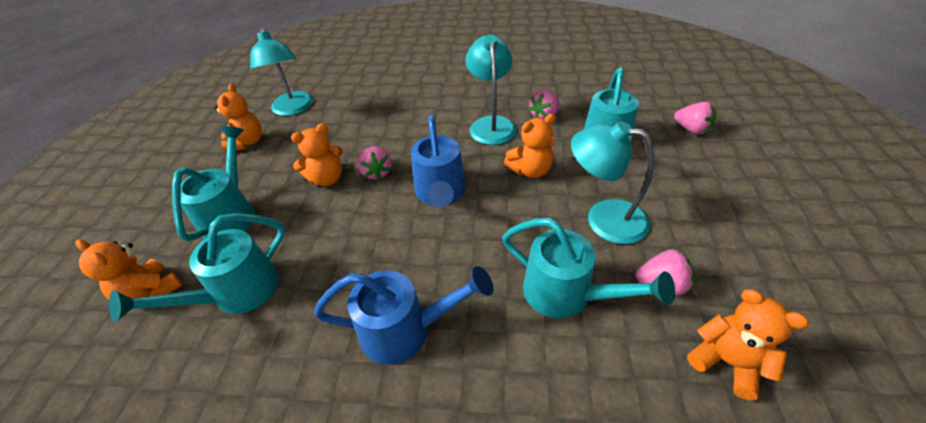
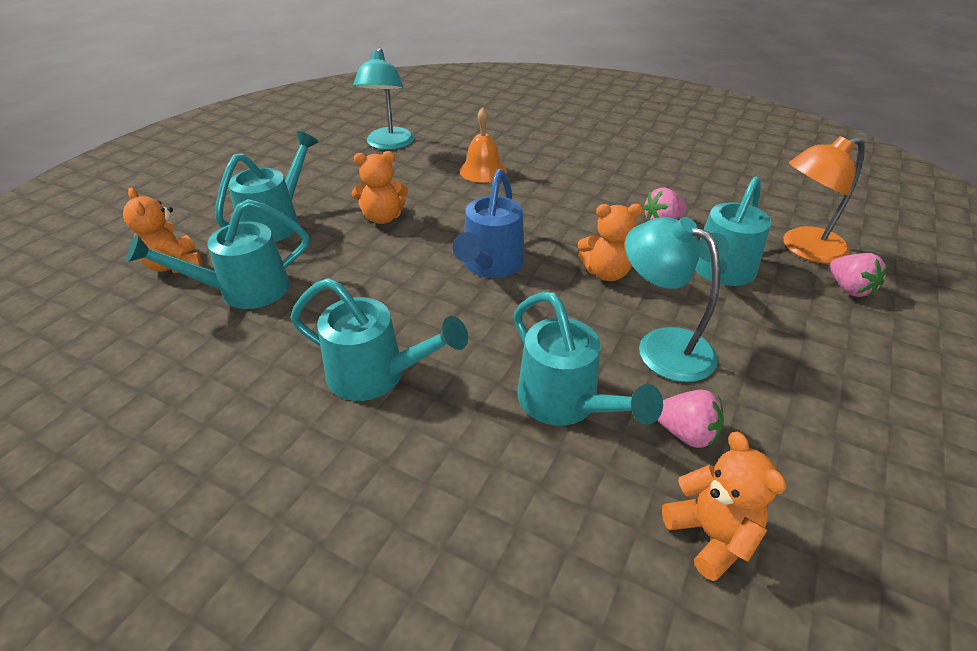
camera: 20 degrees right, 5 degrees down
orange teddy bear [214,84,262,153] -> none
blue watering can [314,266,493,365] -> turquoise watering can [291,278,468,401]
pink strawberry [357,146,392,180] -> none
turquoise lamp [466,34,517,145] -> none
none -> orange bell [460,107,507,183]
none -> orange lamp [783,136,865,264]

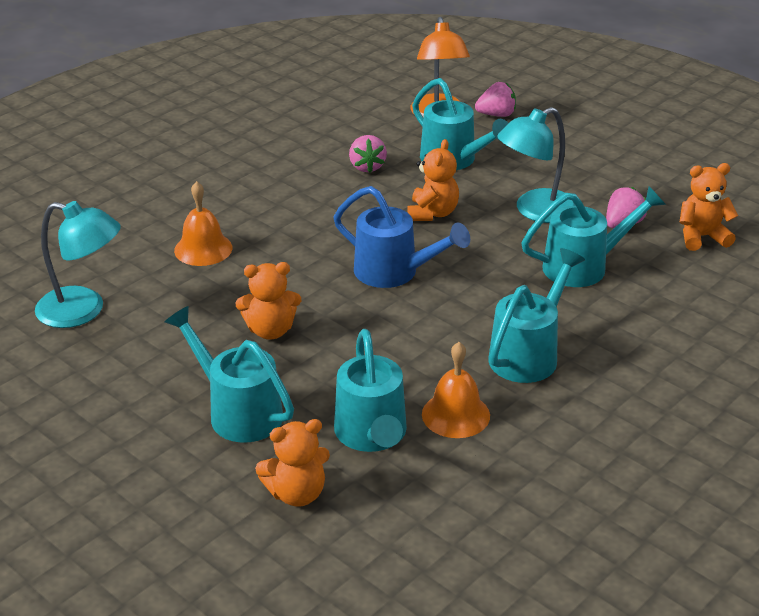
camera: 75 degrees left, 5 degrees down
orange teddy bear [352,151,408,224] -> orange teddy bear turned 75 degrees clockwise [235,262,301,339]
none -> orange bell [422,342,490,438]

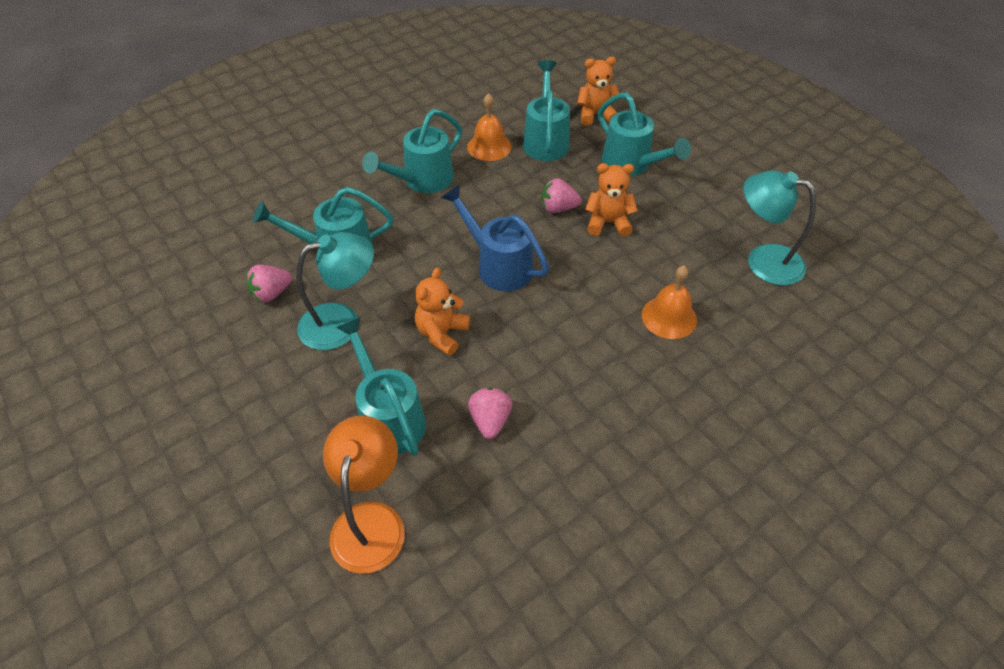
camera: 170 degrees left, 15 degrees up
pink strawberry [475,82,516,117] -> pink strawberry moved to [542,178,582,213]
orange teddy bear [680,163,738,251] -> none

